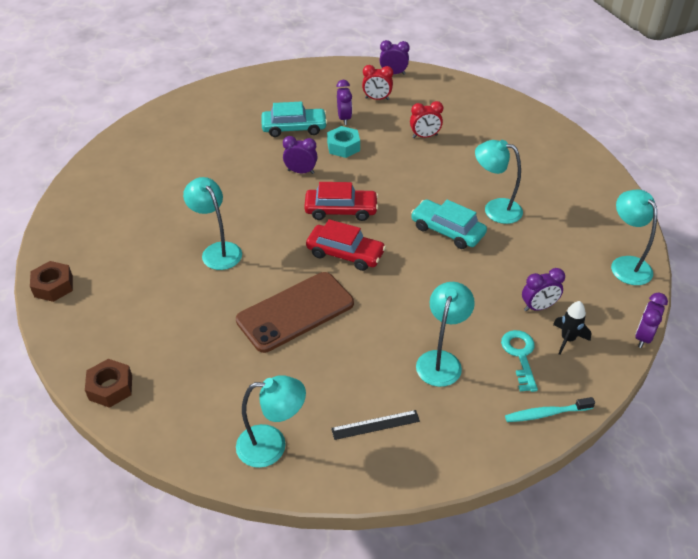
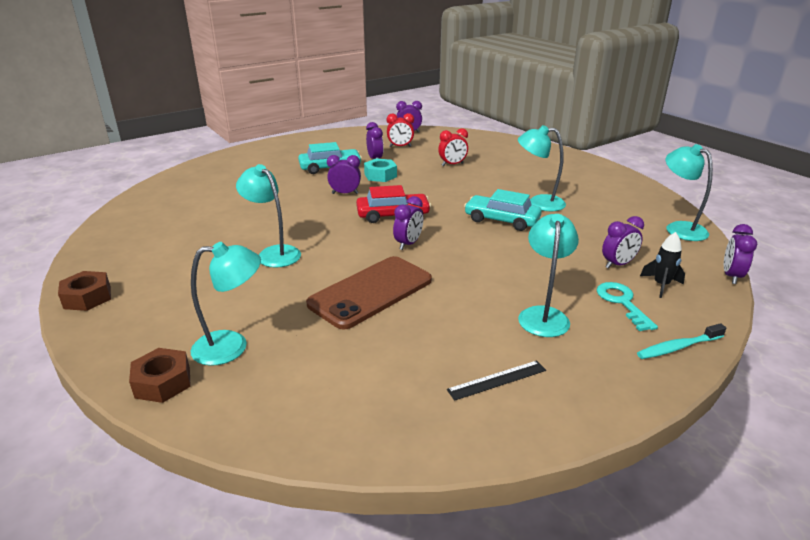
camera: 10 degrees left, 15 degrees down
turquoise lamp [236,375,306,468] -> turquoise lamp moved to [191,242,261,366]
red car [306,219,386,271] -> purple clock [393,196,423,250]

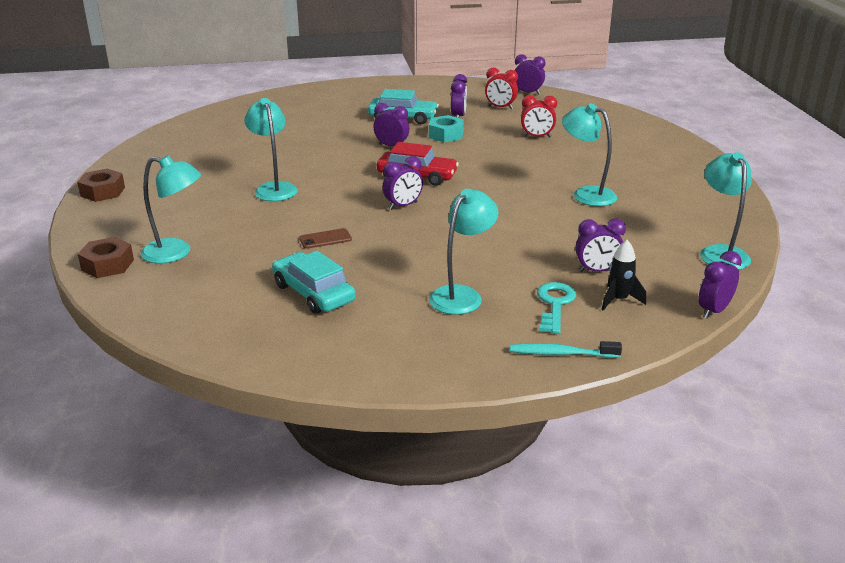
camera: 25 degrees right, 0 degrees up
brown phone [306,256,432,330] -> brown phone [299,228,352,249], size x0.40
black ruler [447,360,546,401] -> none
turquoise car [464,189,542,231] -> turquoise car moved to [272,251,356,314]

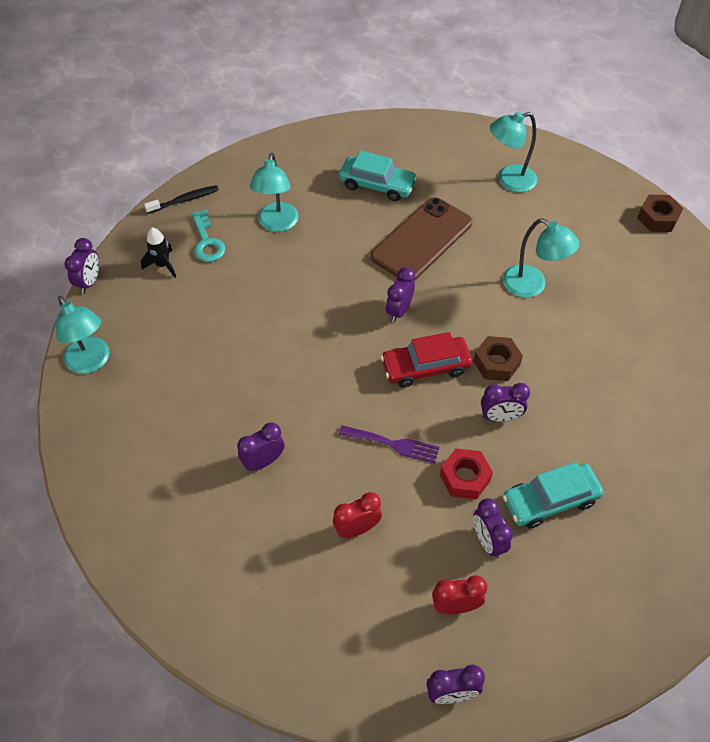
camera: 150 degrees right, 25 degrees up
brown nut [78,237,134,278] -> brown nut moved to [473,336,523,381]
brown phone [299,228,352,249] -> brown phone [371,197,472,281], size x2.50
turquoise nut [429,115,464,142] -> red nut [440,448,493,499]
turquoise toothbrush [510,341,622,358] -> black toothbrush [144,185,219,214]
turquoise lamp [562,104,617,206] -> none
purple clock [575,218,626,272] -> purple clock moved to [237,422,284,472]
none -> purple fork [339,425,439,464]

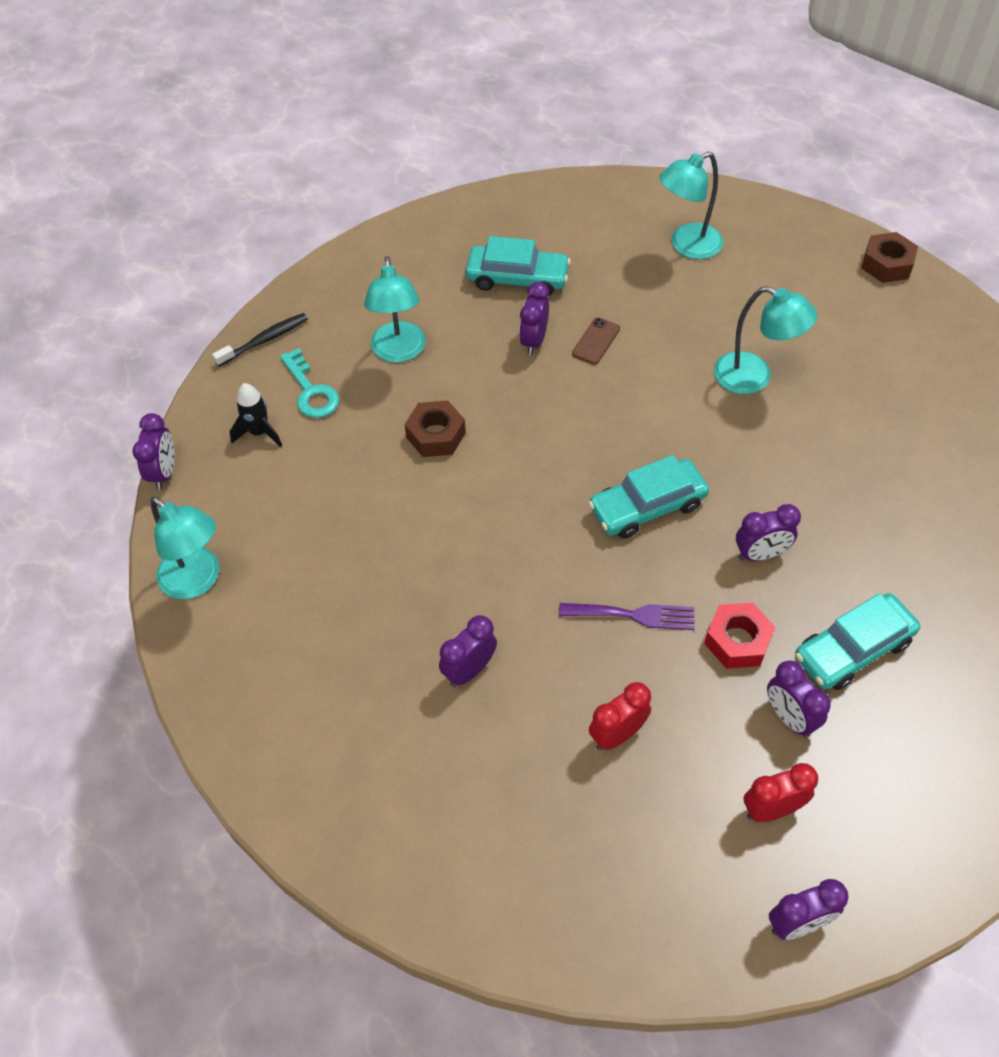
camera: 10 degrees left, 0 degrees up
brown phone [371,197,472,281] -> brown phone [572,317,620,365], size x0.40
red car [380,332,472,388] -> turquoise car [588,455,709,539]
purple clock [386,267,415,322] -> purple clock moved to [519,282,549,355]
brown nut [473,336,523,381] -> brown nut moved to [405,400,466,457]

